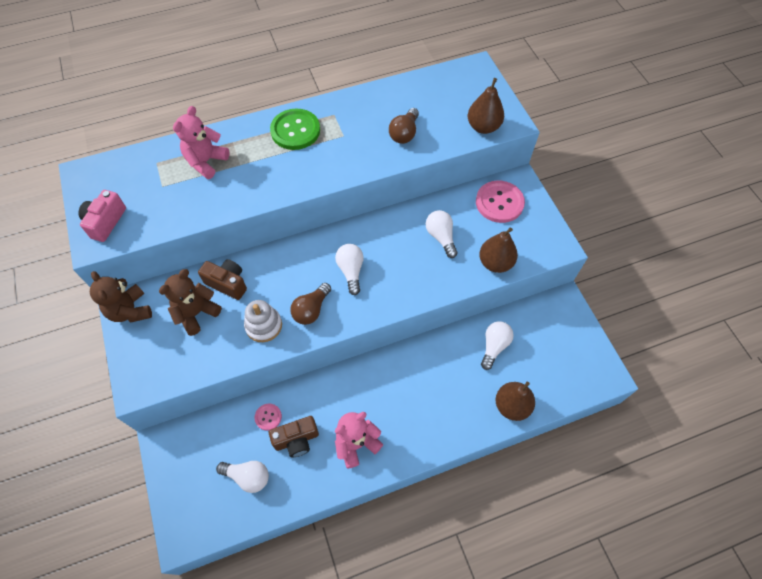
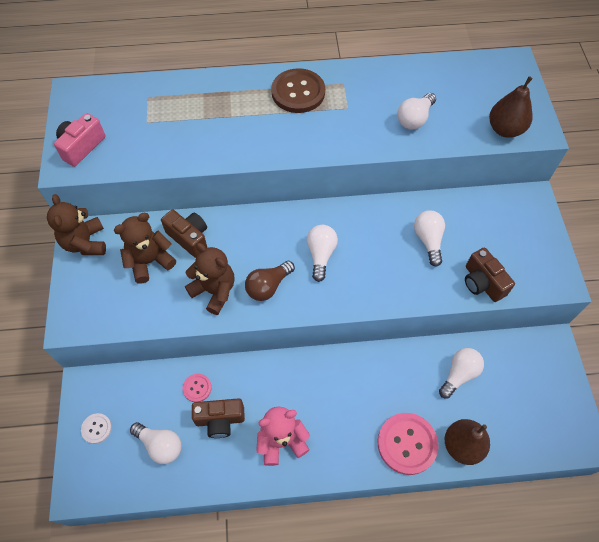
camera: 15 degrees right, 0 degrees up
pink teddy bear [173,106,230,179] -> none
white stacking toy [244,300,282,342] -> brown teddy bear [185,243,235,315]
green button [270,109,320,150] -> brown button [271,68,325,113]
brown light bulb [389,108,419,144] -> white light bulb [397,93,436,130]
pink button [476,180,525,223] -> pink button moved to [378,413,439,475]
brown pear [479,227,518,273] -> brown camera [465,247,515,302]
none -> white button [81,413,112,444]

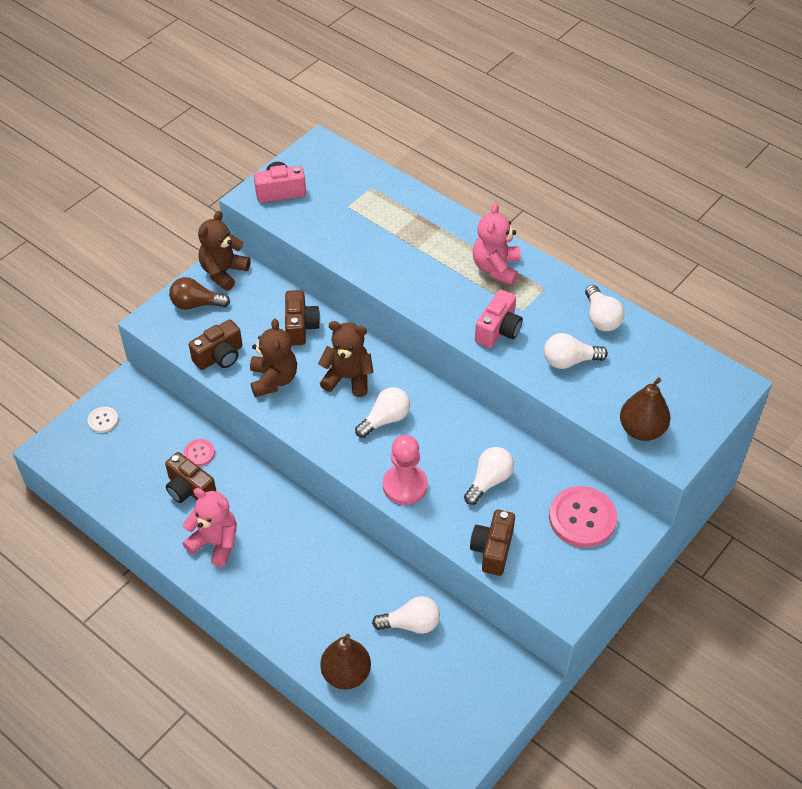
camera: 45 degrees right, 10 degrees down
brown teddy bear [114,213,176,284] -> brown teddy bear moved to [318,321,373,397]
white light bulb [130,422,181,464] -> white light bulb moved to [585,285,624,331]
brown light bulb [245,261,295,301] -> brown light bulb moved to [169,277,230,310]
brown button [271,68,325,113] -> pink teddy bear [473,203,521,285]
pink button [378,413,439,475] -> pink button moved to [549,486,617,547]
none -> brown camera [189,319,242,370]
none -> pink pawn [383,435,428,505]
none -> pink camera [475,290,523,348]

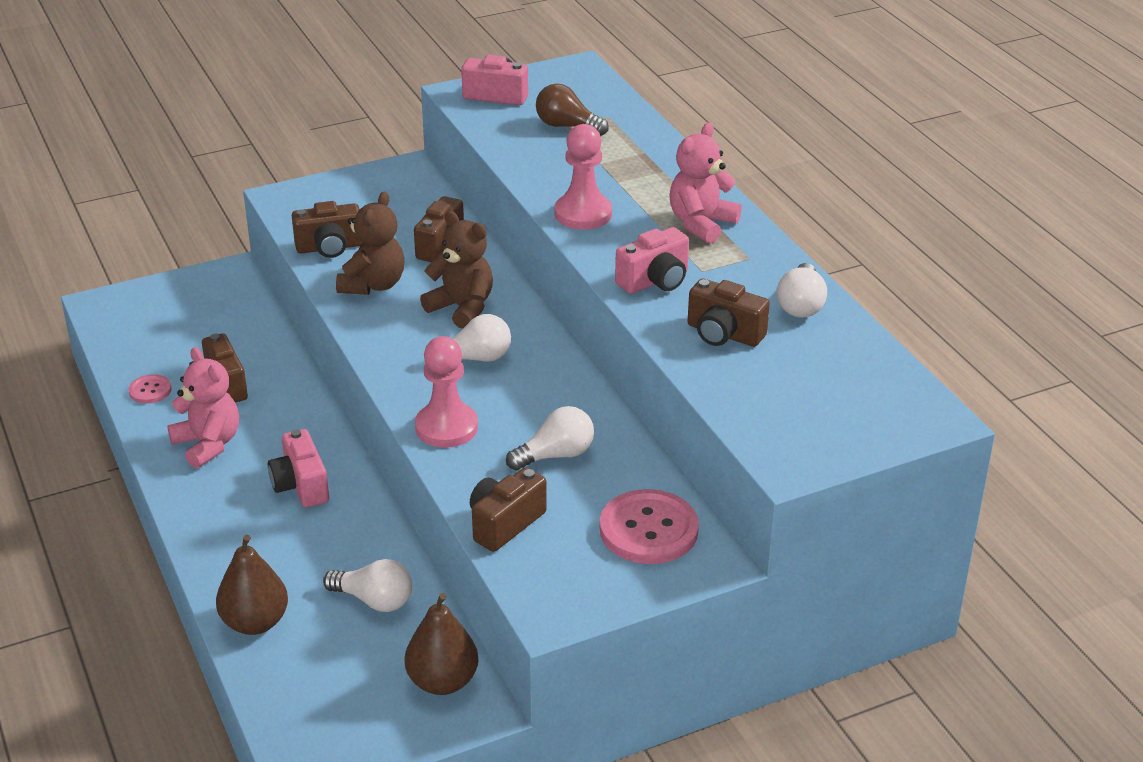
camera: 25 degrees right, 15 degrees down
white button [88,407,118,433] -> none
brown light bulb [169,277,230,310] -> brown light bulb moved to [536,83,609,136]
pink button [184,439,215,466] -> pink button moved to [128,374,171,404]
brown teddy bear [198,211,250,291] -> none
white light bulb [544,333,608,369] -> brown camera [688,279,770,347]
brown pear [620,377,671,441] -> brown pear moved to [405,593,478,695]
none -> pink camera [268,429,329,508]
none -> pink pawn [555,124,612,230]

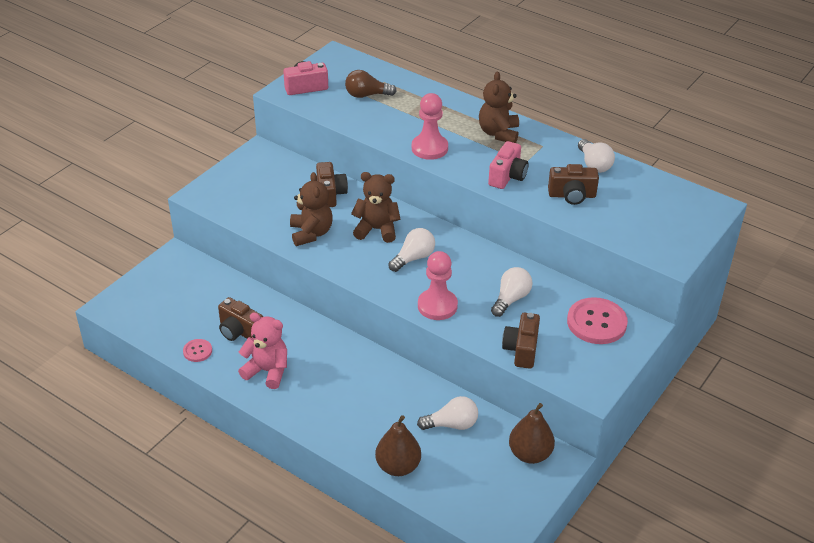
camera: 30 degrees left, 5 degrees up
pink camera [268,429,329,508] -> none
brown camera [292,201,362,258] -> none
pink teddy bear [669,123,742,244] -> brown teddy bear [479,72,519,143]

